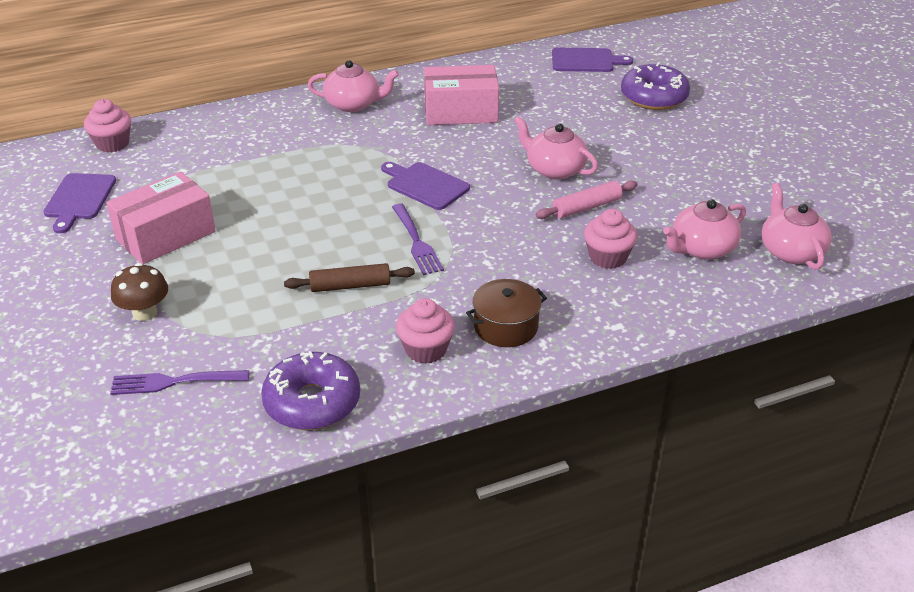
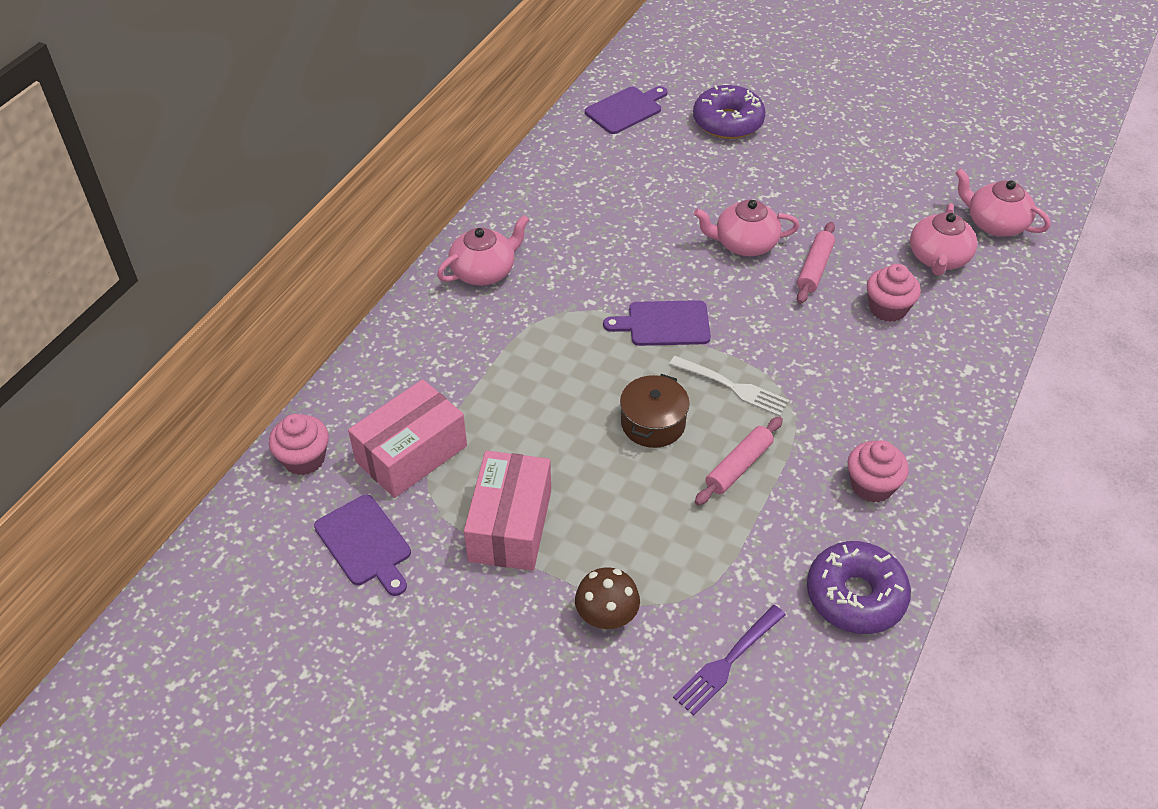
camera: 40 degrees left, 10 degrees up
brown rolling pin [284,263,415,292] -> pink rolling pin [695,416,783,505]
purple fork [392,204,444,275] -> white fork [669,356,789,416]
pink box [424,65,499,125] -> pink box moved to [348,379,467,498]
brown pot [466,279,547,347] -> brown pot moved to [620,374,690,448]

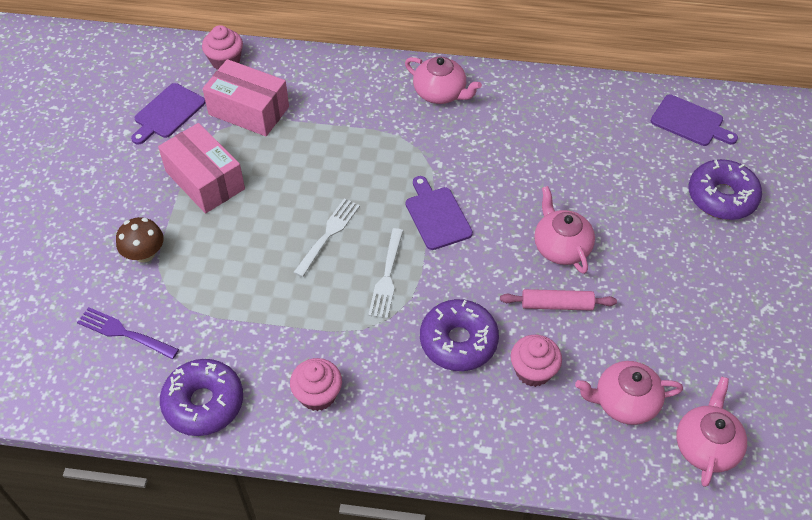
camera: 70 degrees right, 5 degrees up
pink box [464,451,551,571] -> pink box turned 60 degrees clockwise [158,123,245,213]
brown pot [620,374,690,448] -> white fork [293,198,360,277]
pink rolling pin [695,416,783,505] -> none
none -> purple donut [420,299,499,371]

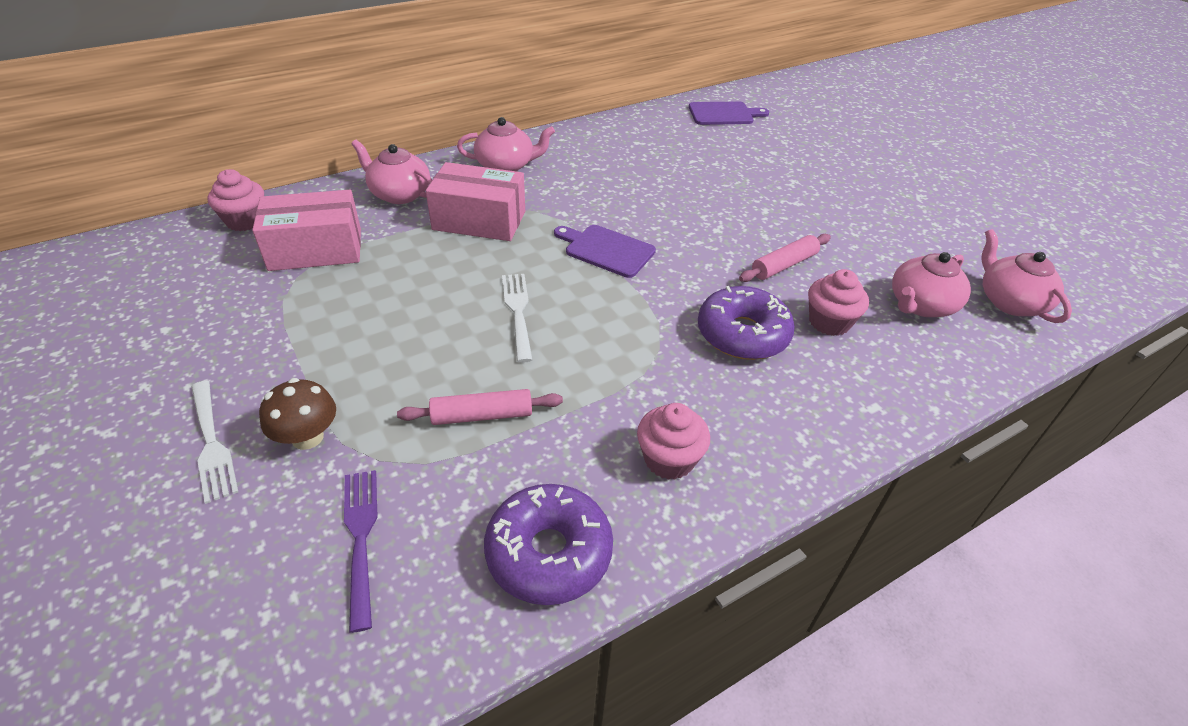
camera: 40 degrees left, 10 degrees down
purple fork [77,307,179,359] -> purple fork turned 90 degrees clockwise [344,470,377,633]
purple cutting board [131,83,205,144] -> none
pink box [158,123,245,213] -> pink box moved to [426,162,525,241]
white fork [368,228,403,319] -> white fork moved to [191,381,238,504]
pink teapot [534,186,595,274] -> pink teapot moved to [351,139,432,204]
purple donut [688,159,762,220] -> none
none -> pink rolling pin [397,389,563,425]

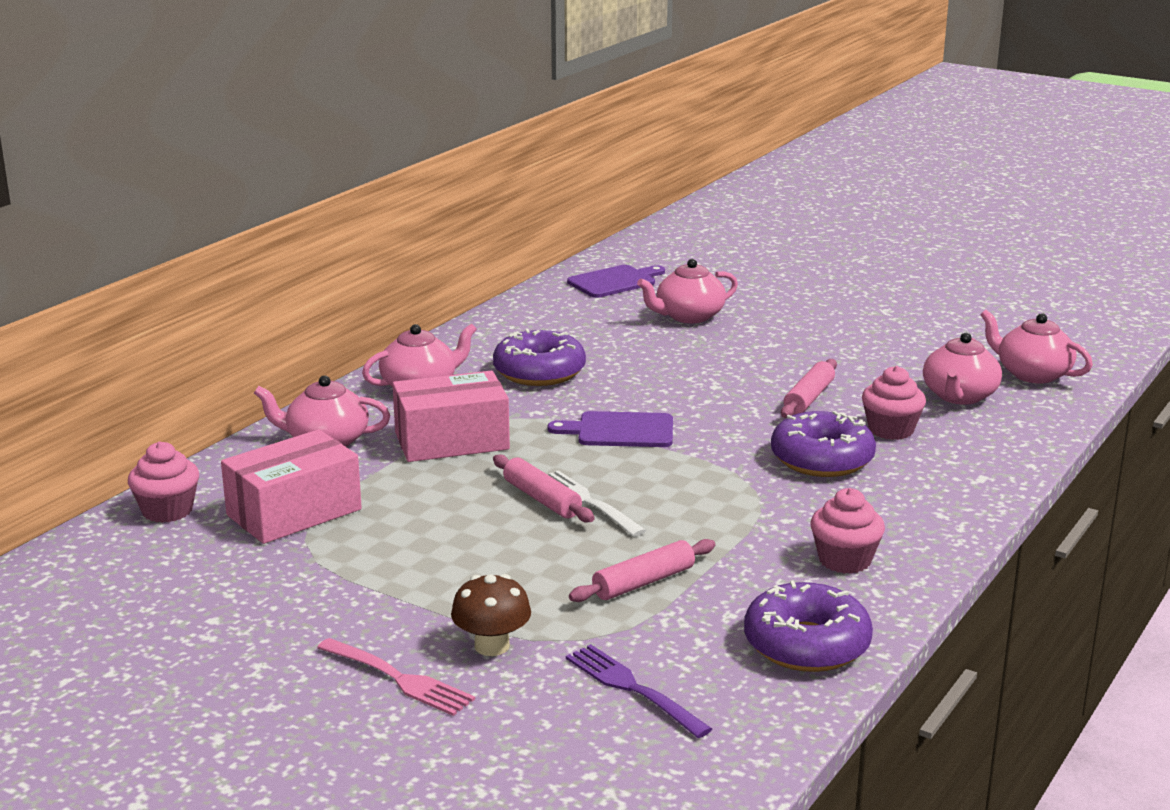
camera: 25 degrees left, 20 degrees down
white fork [191,381,238,504] -> pink fork [317,638,475,716]
none -> purple donut [493,329,586,386]
none -> pink rolling pin [493,454,595,523]
none -> pink teapot [637,259,738,323]

